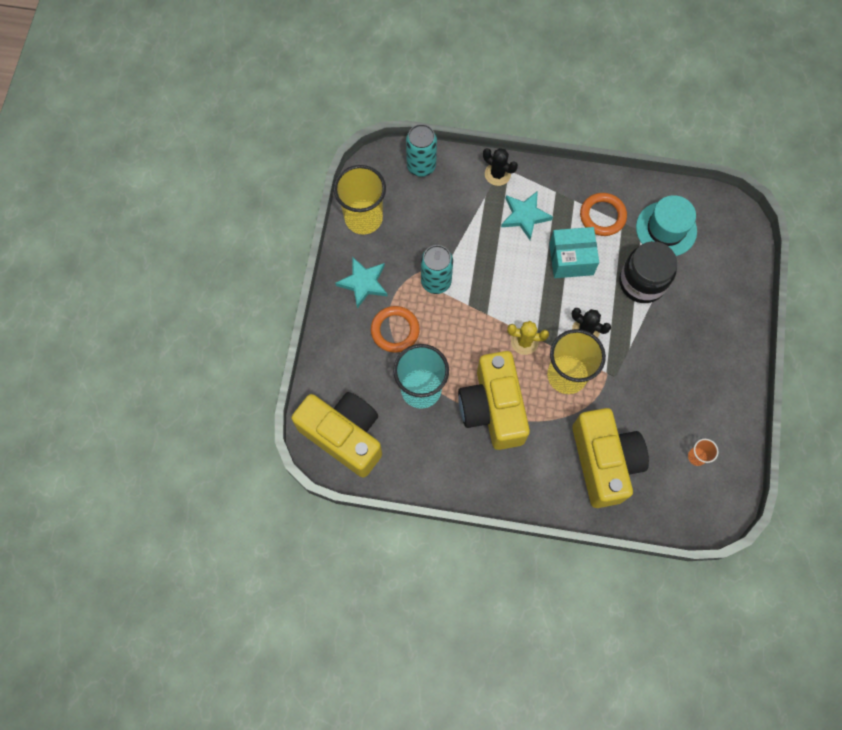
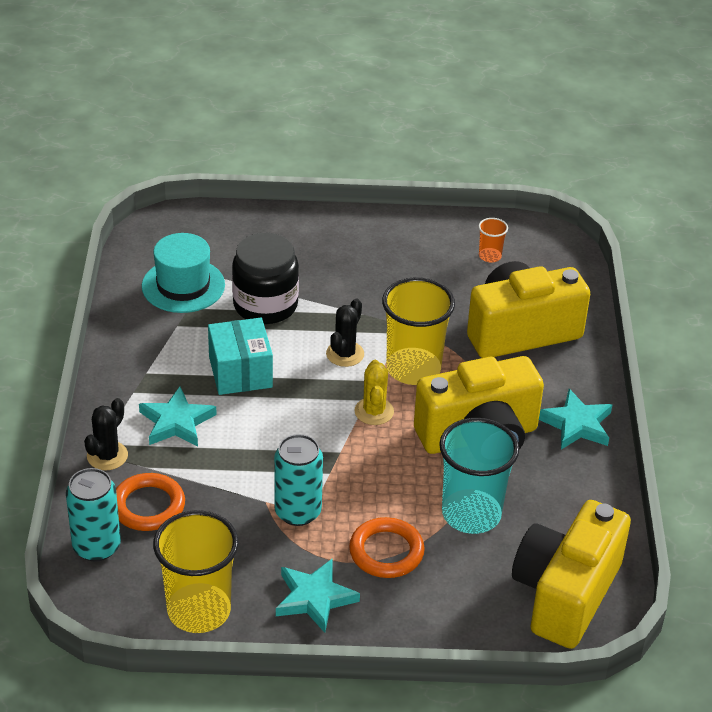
camera: 100 degrees left, 30 degrees down
orange ring [580,193,627,236] -> orange ring moved to [116,473,185,531]
none -> turquoise star [539,389,612,449]

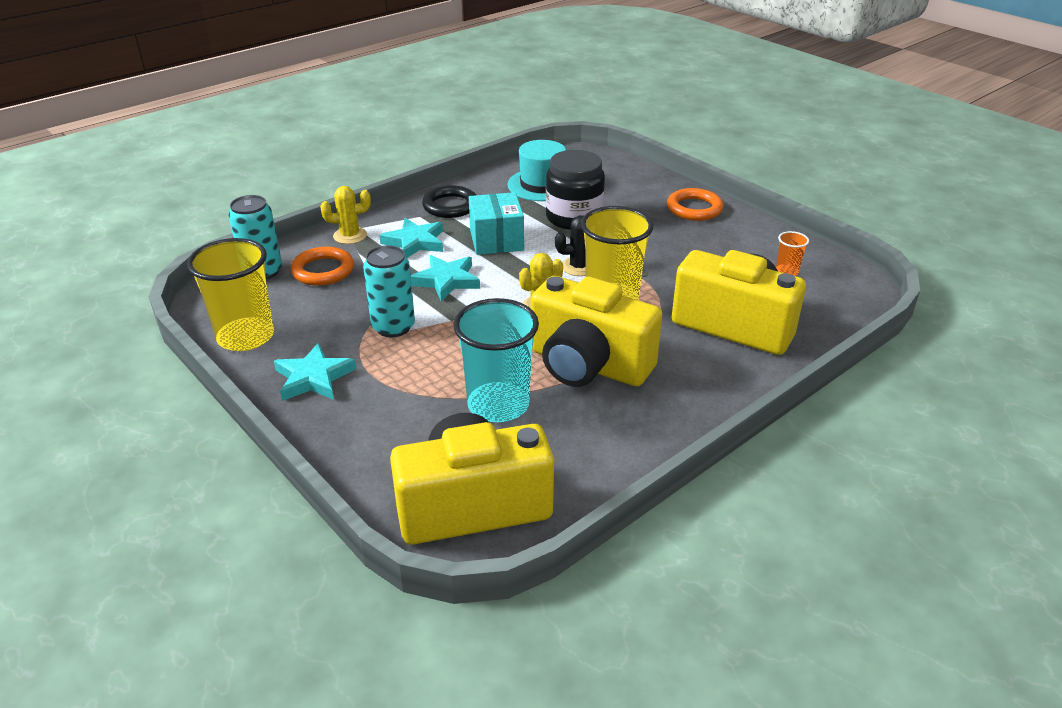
camera: 50 degrees right, 5 degrees down
black cactus [84,398,128,470] -> yellow cactus [320,186,371,244]
turquoise box [208,318,273,395] -> turquoise box turned 45 degrees counterclockwise [469,192,524,255]
orange ring [349,517,425,578] -> orange ring moved to [667,188,724,221]
turquoise star [539,389,612,449] -> turquoise star moved to [411,255,480,301]
none -> black ring [422,186,476,218]

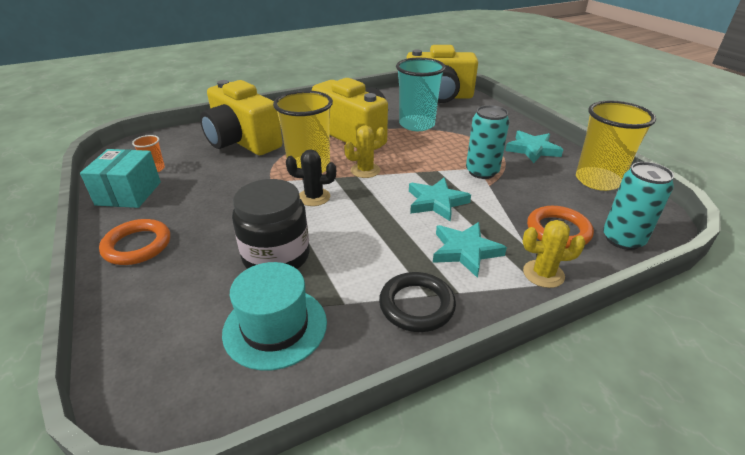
camera: 165 degrees left, 0 degrees up
turquoise box [469,192,524,255] -> turquoise box moved to [80,149,161,208]

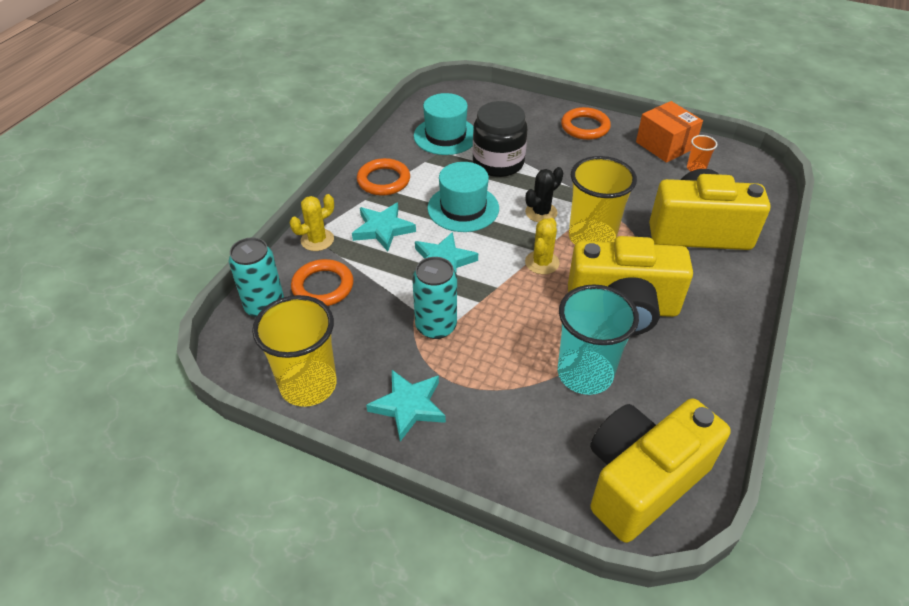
camera: 140 degrees right, 10 degrees up
turquoise box [80,149,161,208] -> orange box [636,101,703,163]
black ring [379,272,456,332] -> orange ring [357,158,410,196]
none -> turquoise hat [427,162,499,232]

